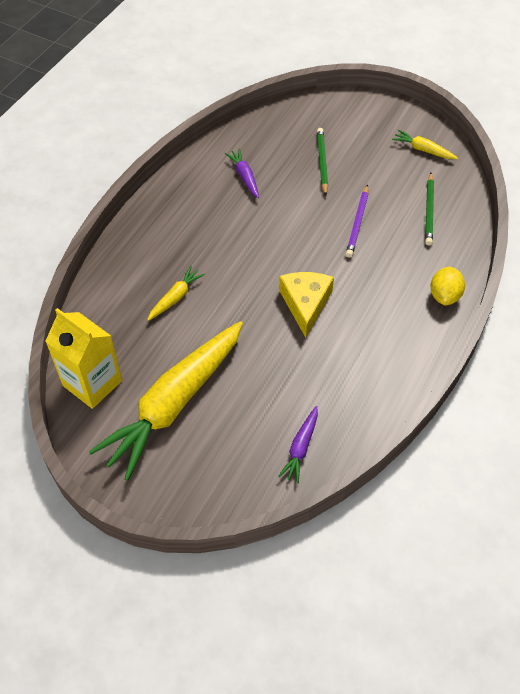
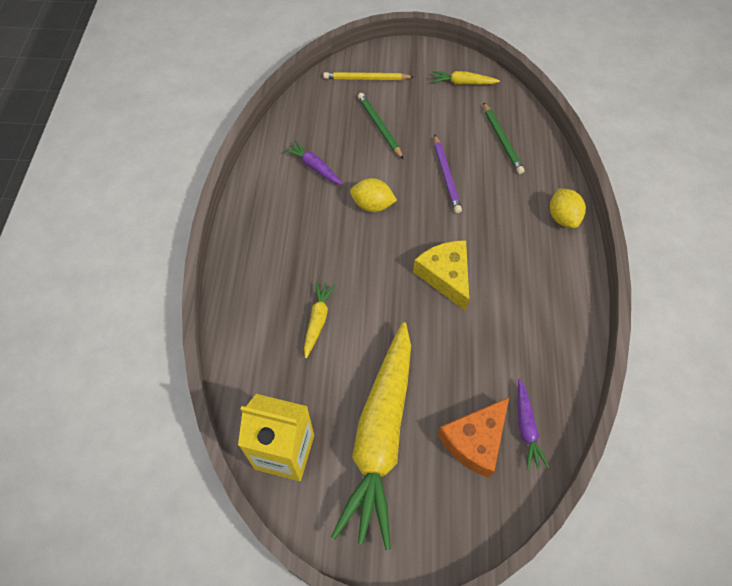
camera: 25 degrees left, 5 degrees up
none -> yellow pencil [323,72,414,80]
none -> yellow lemon [350,178,397,212]
none -> orange cheese [438,397,509,478]

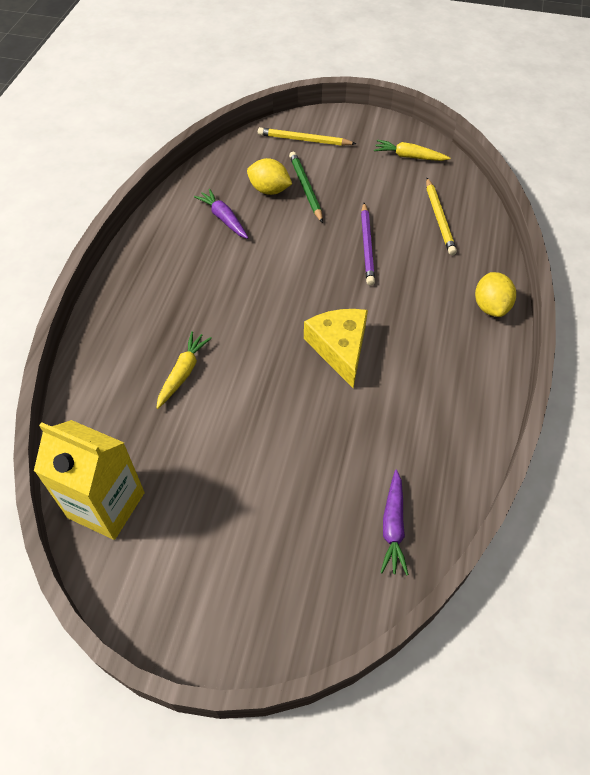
camera: 10 degrees right, 5 degrees down
yellow carrot [331,322,411,550] -> none
yellow lemon [350,178,397,212] -> yellow lemon moved to [247,158,292,195]
orange cheese [438,397,509,478] -> none
green pencil [483,102,524,174] -> yellow pencil [426,178,457,255]

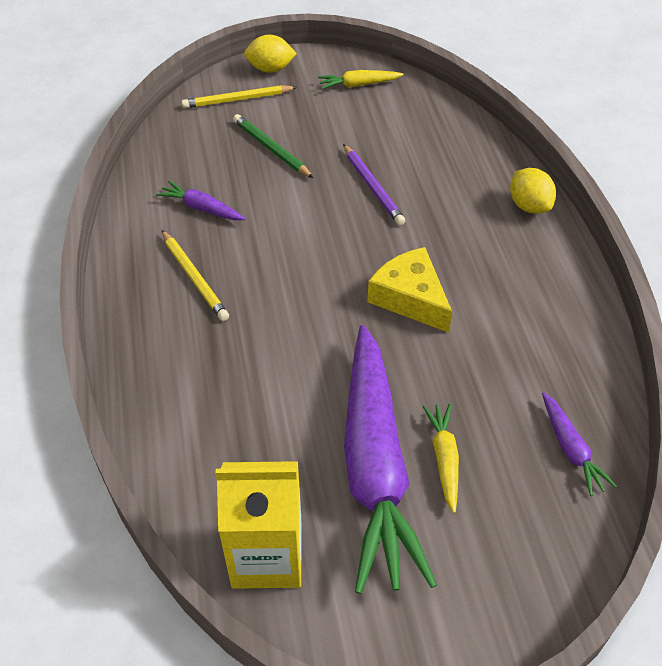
camera: 25 degrees left, 5 degrees down
yellow carrot [156,331,212,409] -> yellow carrot moved to [423,404,459,513]
yellow lemon [247,158,292,195] -> yellow lemon moved to [244,35,297,73]
yellow pencil [426,178,457,255] -> yellow pencil moved to [161,230,229,321]
none -> purple carrot [344,325,437,594]

